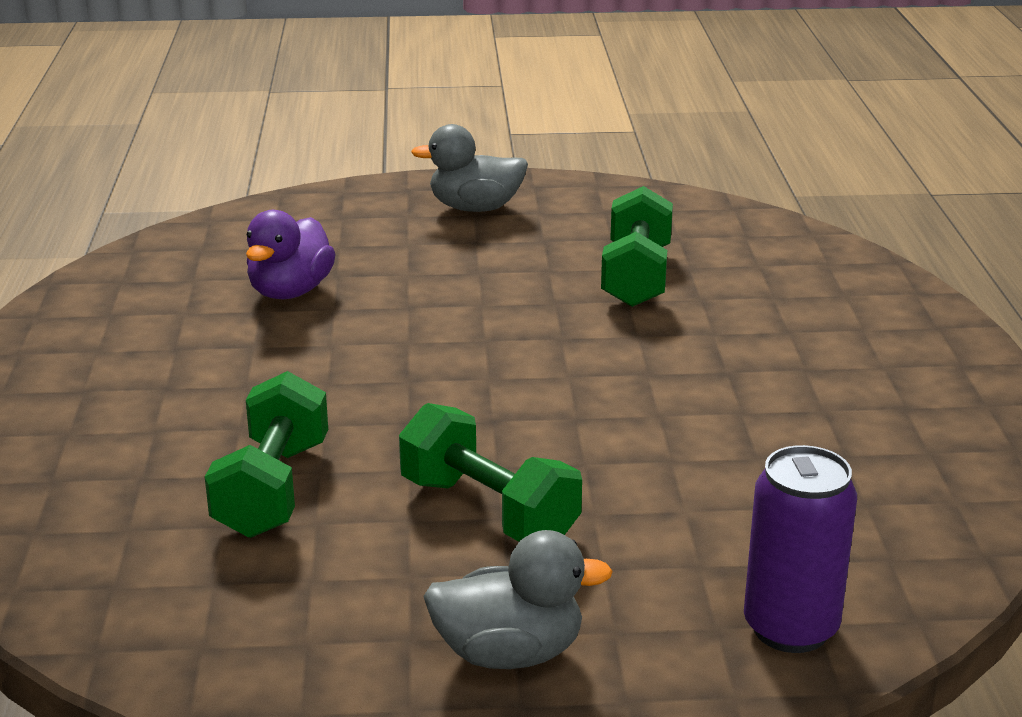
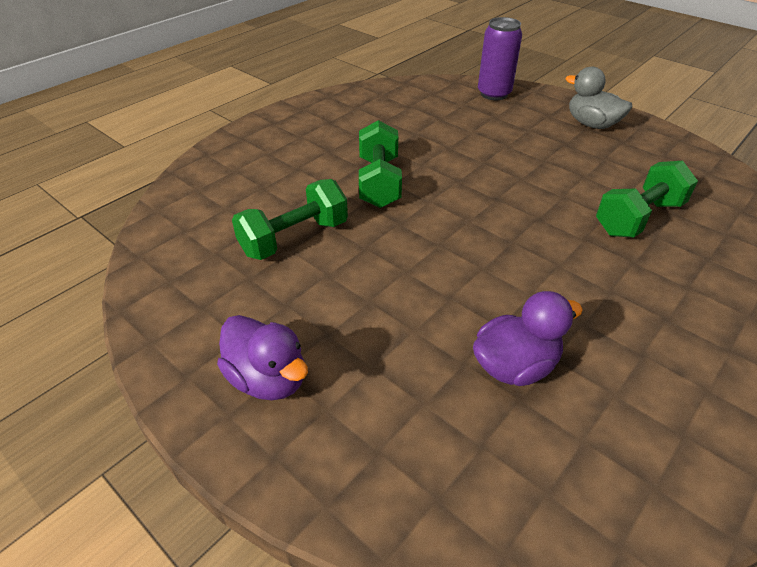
camera: 135 degrees left, 15 degrees up
green dumbbell [399,403,582,542] -> green dumbbell moved to [359,120,402,208]
grey duck [411,124,528,212] -> purple duck [217,315,308,400]

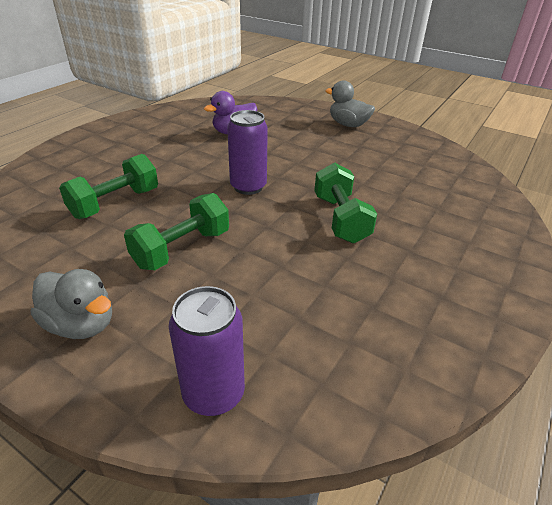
camera: 170 degrees right, 5 degrees down
purple duck [217,315,308,400] -> grey duck [325,80,375,127]
green dumbbell [232,179,348,260] -> green dumbbell moved to [124,193,229,270]
none -> purple can [227,110,268,195]

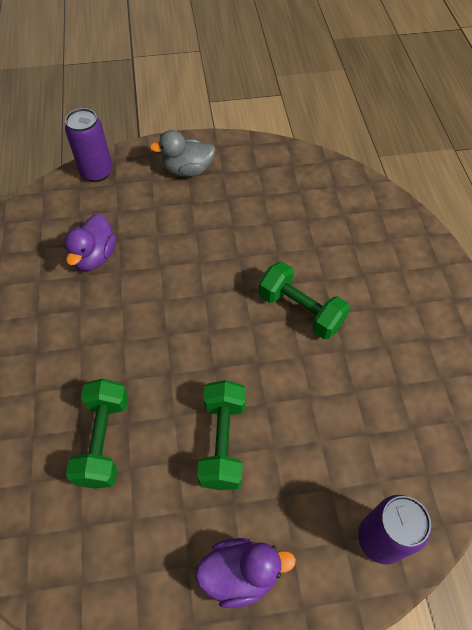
camera: 40 degrees left, 20 degrees up
grey duck [31,269,112,339] -> purple duck [195,538,296,608]
purple can [227,110,268,195] -> purple can moved to [65,108,113,182]

